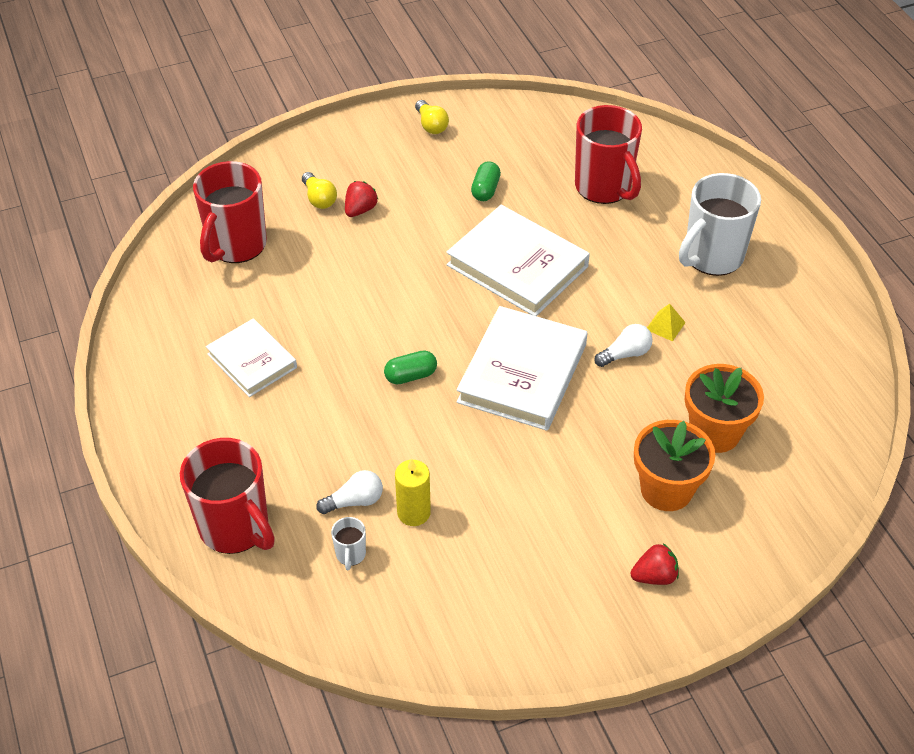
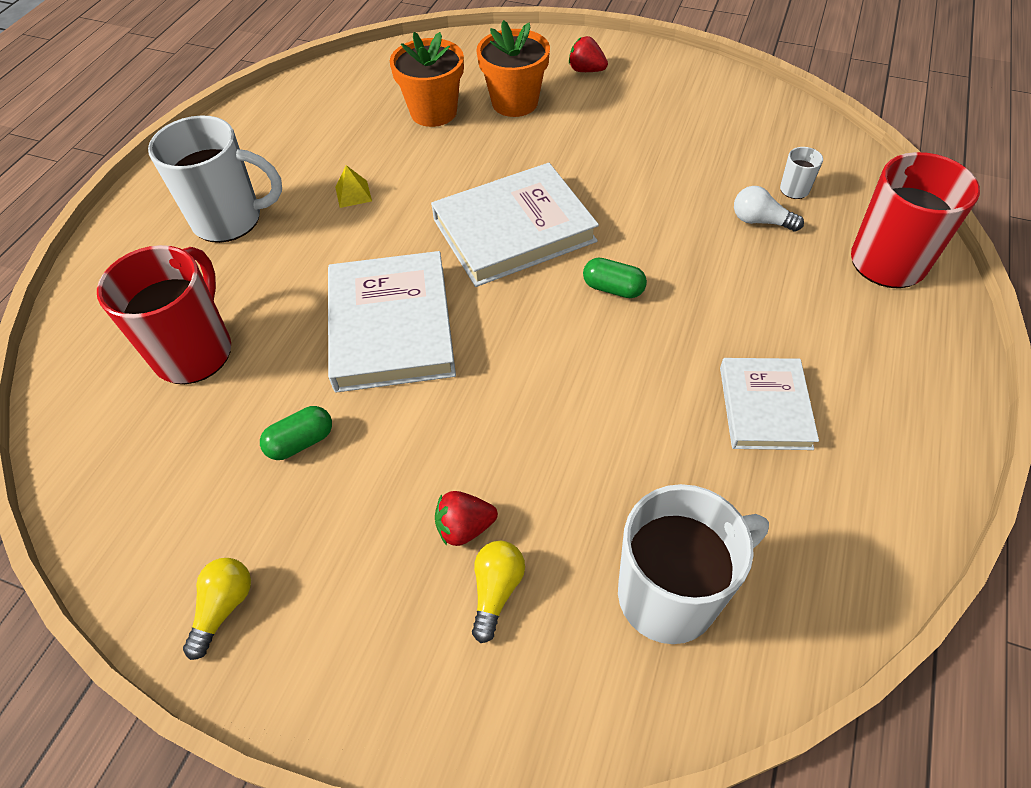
camera: 135 degrees left, 5 degrees up
red mug [193,161,267,263] -> white mug [618,484,769,644]
yellow candle [395,458,431,526] -> none
white light bulb [594,324,653,367] -> none

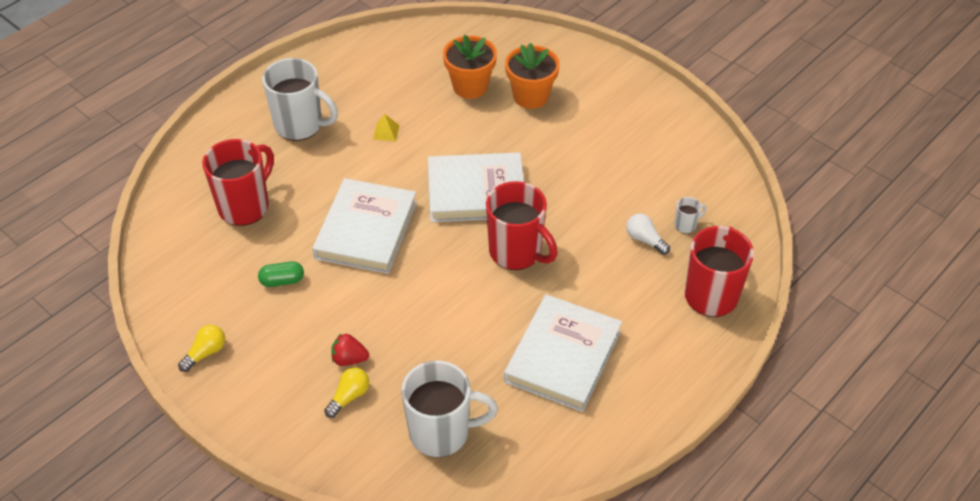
camera: 20 degrees right, 5 degrees down
red strawberry [569,36,608,72] -> none
green capsule [583,258,647,298] -> red mug [486,181,558,270]
white book [720,358,819,450] -> white book [504,294,622,412], size x1.62

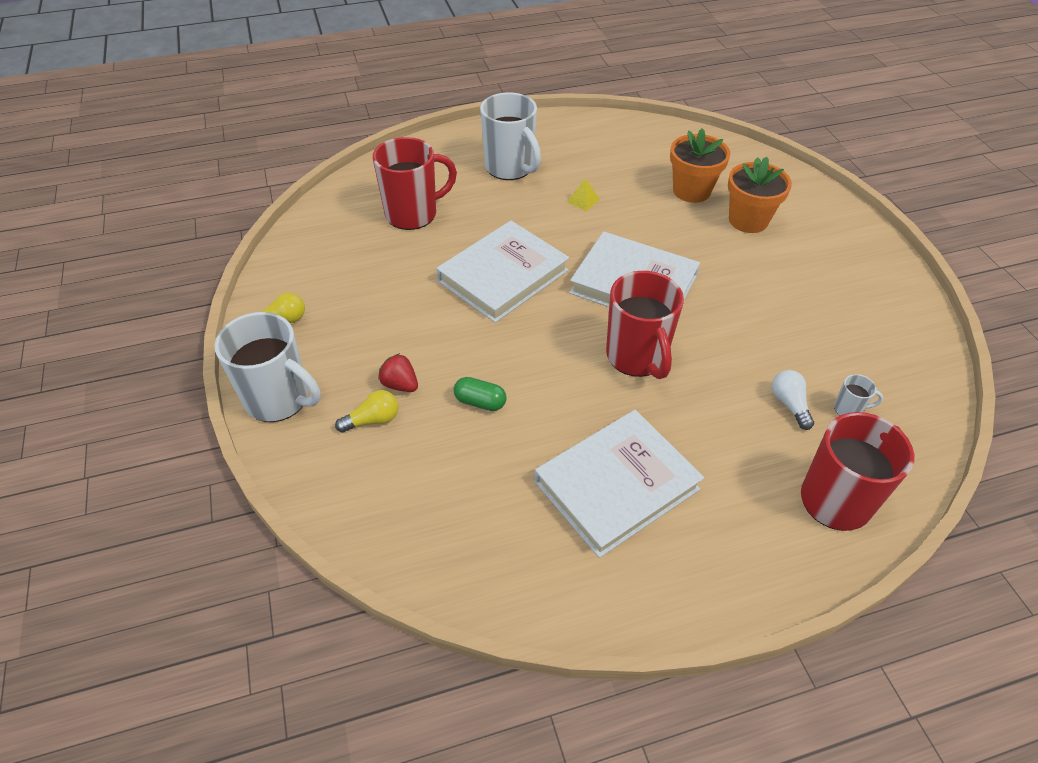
camera: 30 degrees right, 0 degrees up
green capsule [258,261,304,287] -> green capsule moved to [454,377,507,411]
white mug [401,360,498,458] -> white mug moved to [215,312,321,422]

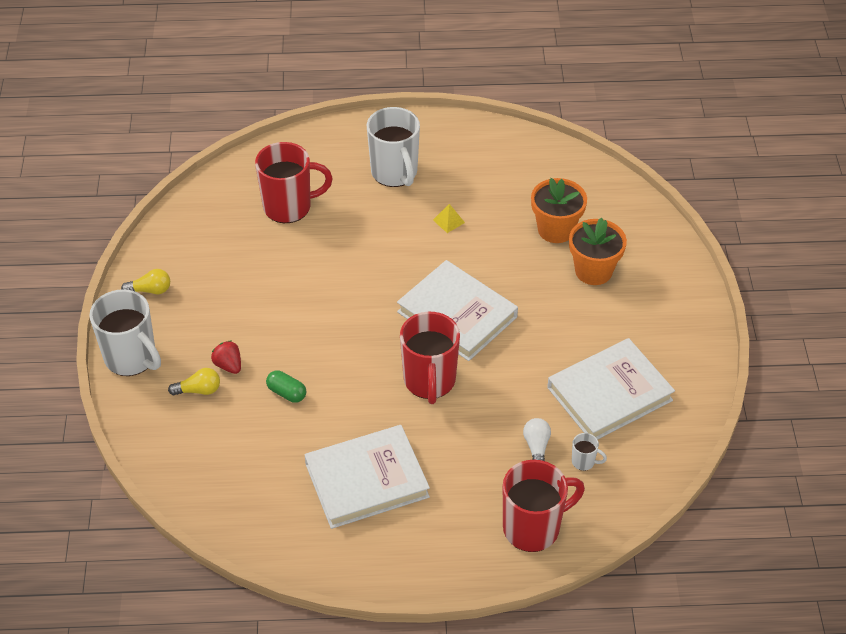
camera: 15 degrees right, 0 degrees up
white book [436,221,569,323] -> white book moved to [547,338,675,440]

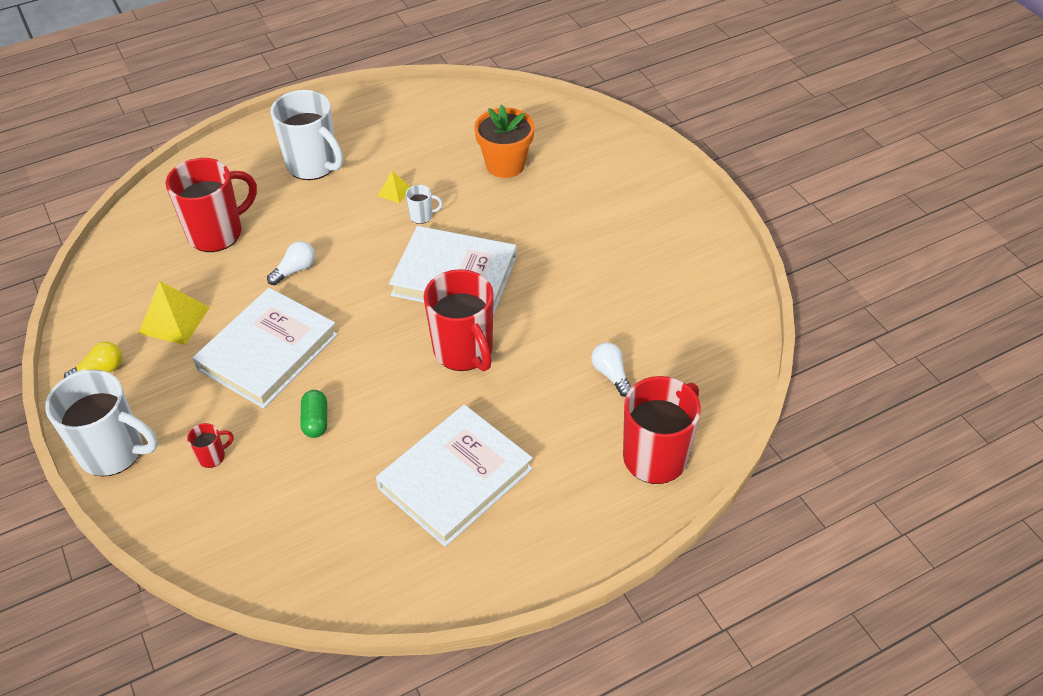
camera: 25 degrees left, 0 degrees up
yellow light bulb [168,368,220,396] -> red mug [187,423,234,468]
red strawberry [211,340,241,374] -> none
green capsule [266,370,306,403] -> green capsule turned 75 degrees clockwise [300,390,327,438]
white book [547,338,675,440] -> white book moved to [193,288,338,408]
orange flower pot [569,217,627,285] -> none
white mug [572,433,607,471] -> white mug moved to [406,185,443,224]
none -> yellow pyramid [138,281,210,345]
none -> white light bulb [267,241,315,285]

